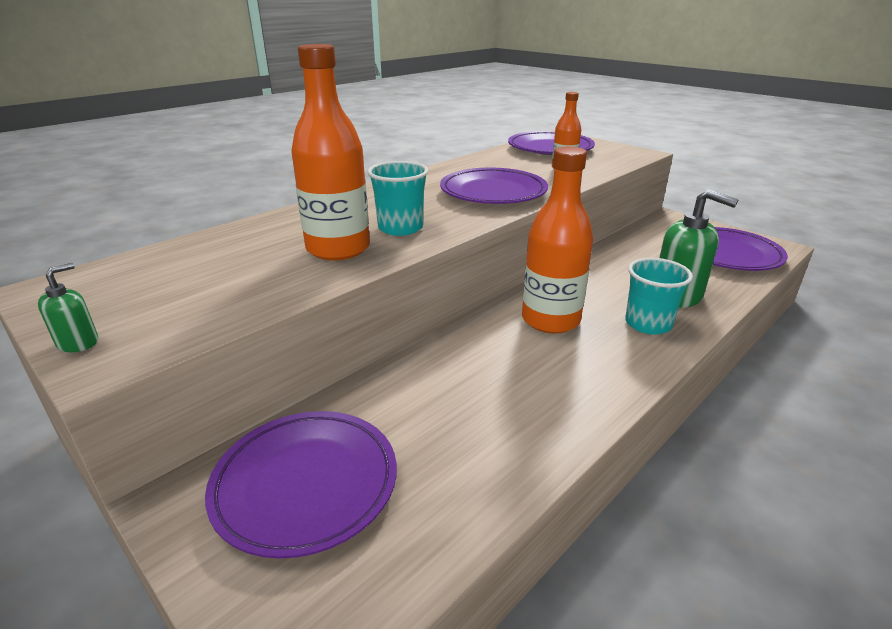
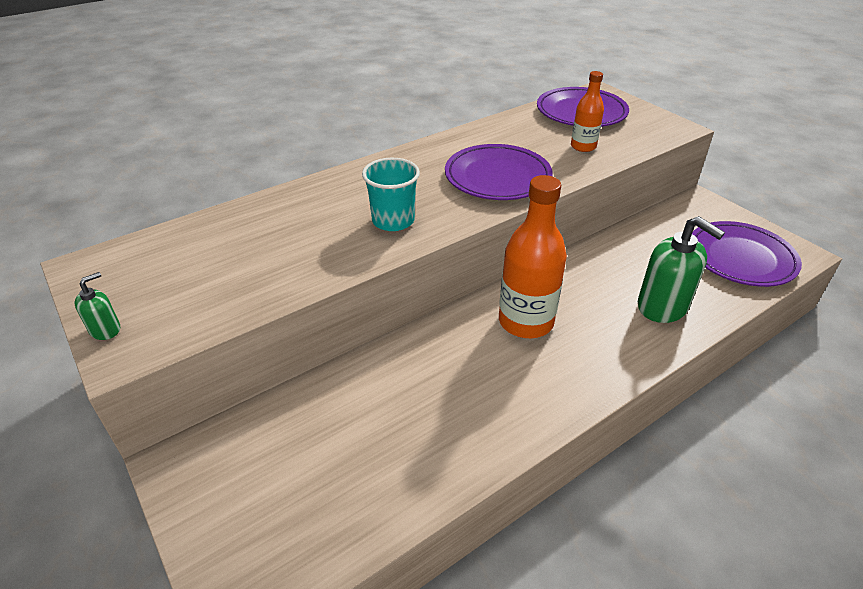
camera: 10 degrees right, 10 degrees up
purple plate [205,411,397,559] -> none
orange bottle [291,44,370,260] -> none
turquoise cup [625,258,693,335] -> none

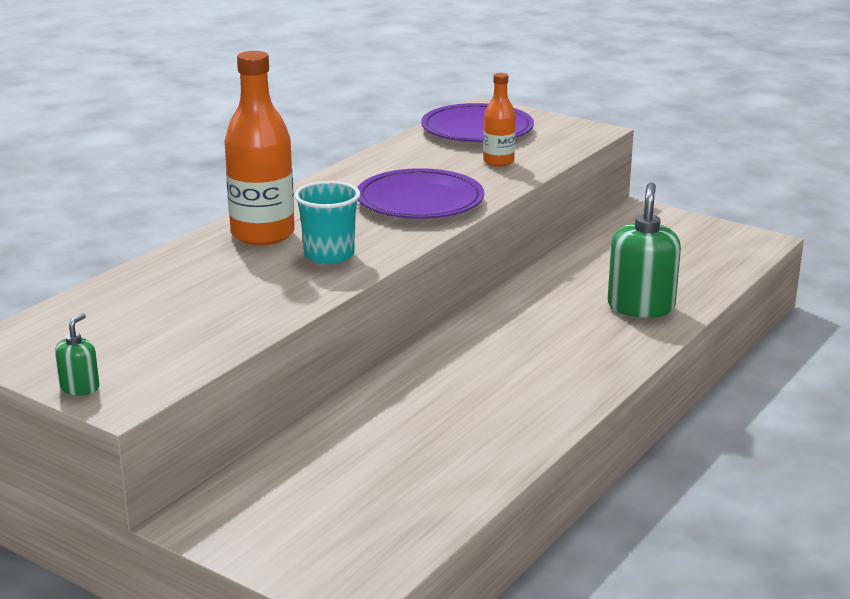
camera: 20 degrees left, 15 degrees down
orange bottle [499,175,567,338] -> orange bottle moved to [224,51,295,245]
green soap dispenser [638,216,725,323] -> green soap dispenser turned 105 degrees counterclockwise [608,182,681,318]
purple plate [692,221,802,287] -> none

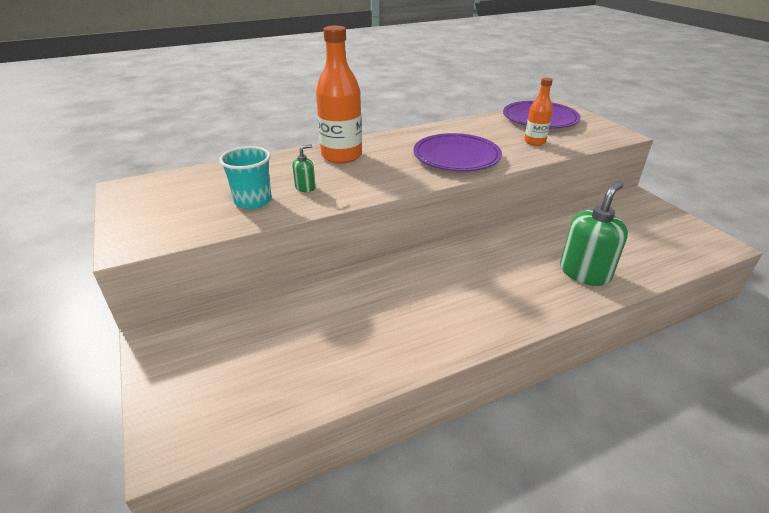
camera: 30 degrees right, 10 degrees up
green soap dispenser [55,313,100,395] -> green soap dispenser moved to [292,144,316,192]
turquoise cup [294,181,360,264] -> turquoise cup moved to [219,146,272,209]

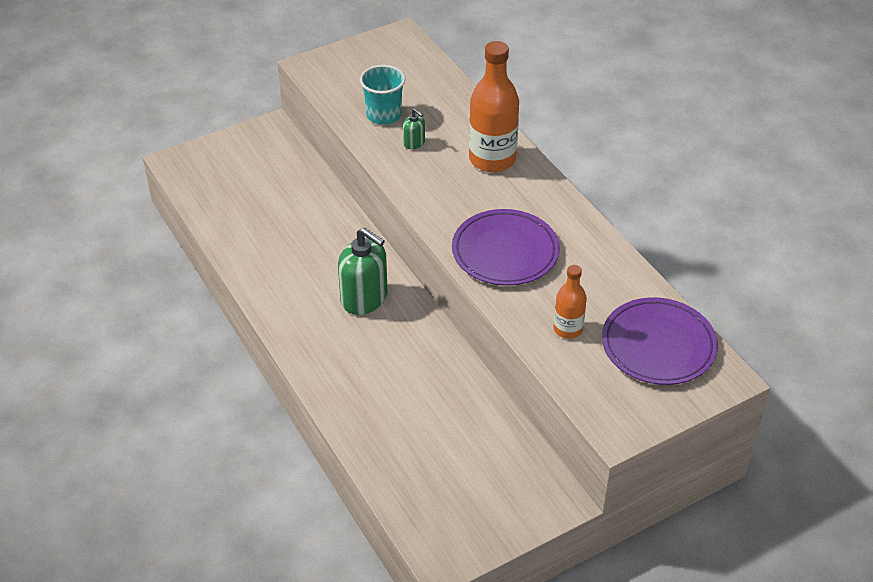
camera: 85 degrees right, 10 degrees up
green soap dispenser [560,181,628,286] -> green soap dispenser moved to [338,227,388,315]

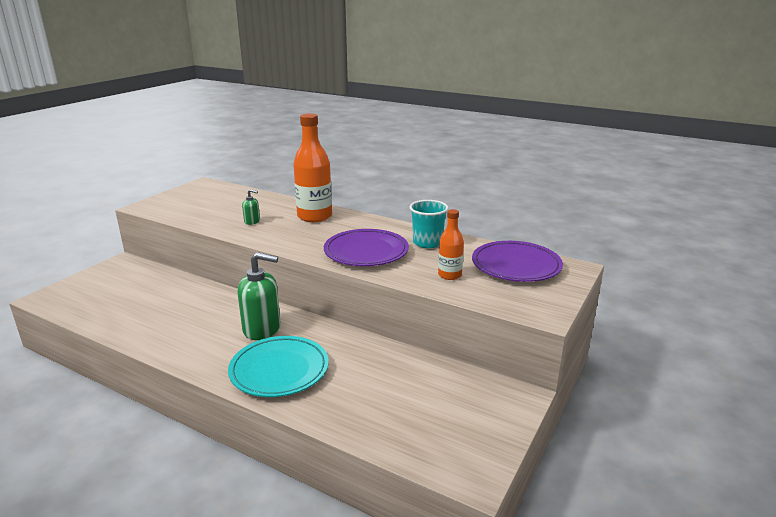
camera: 30 degrees left, 20 degrees down
turquoise cup [360,65,405,125] -> turquoise cup moved to [409,200,449,248]
none -> turquoise plate [228,336,329,397]

